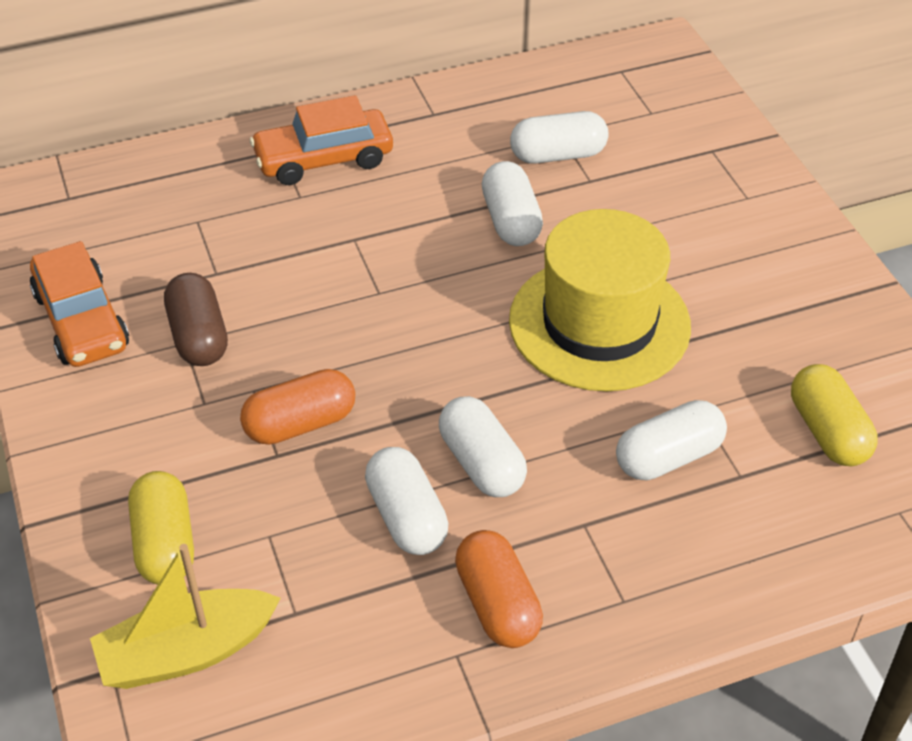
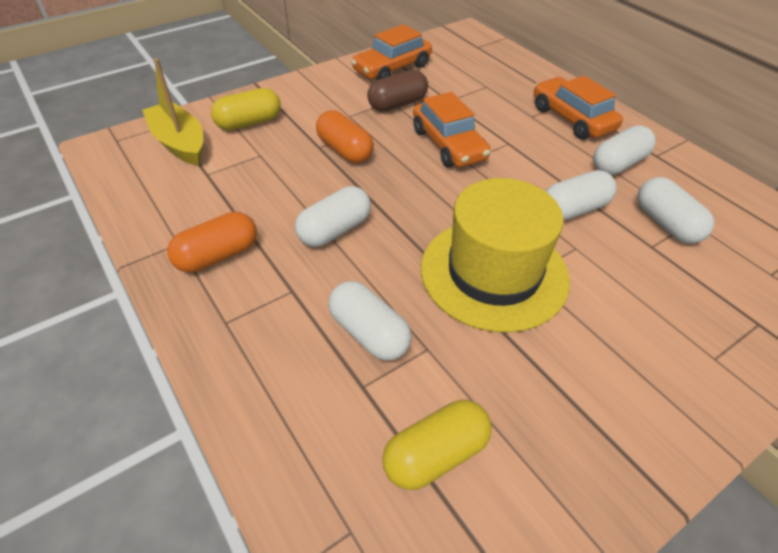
camera: 75 degrees right, 0 degrees up
white capsule [365,447,448,555] -> white capsule moved to [593,125,656,175]
none -> orange car [413,92,491,167]

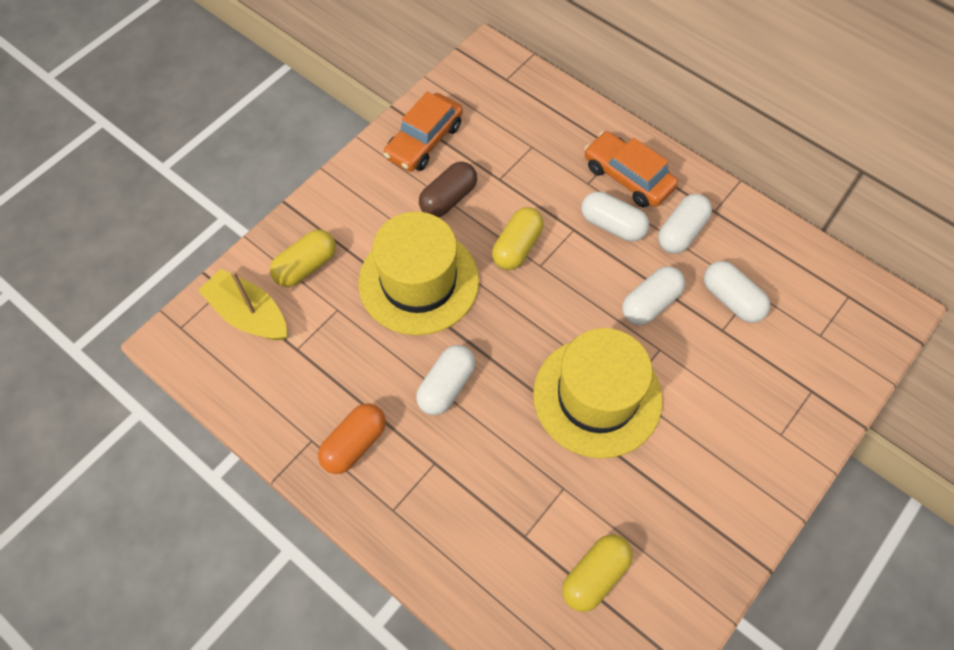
camera: 15 degrees left, 15 degrees up
orange capsule [316,110,374,163] -> yellow hat [358,212,479,335]
white capsule [328,281,412,361] -> white capsule moved to [581,191,649,242]
orange car [413,92,491,167] -> yellow capsule [492,207,544,270]

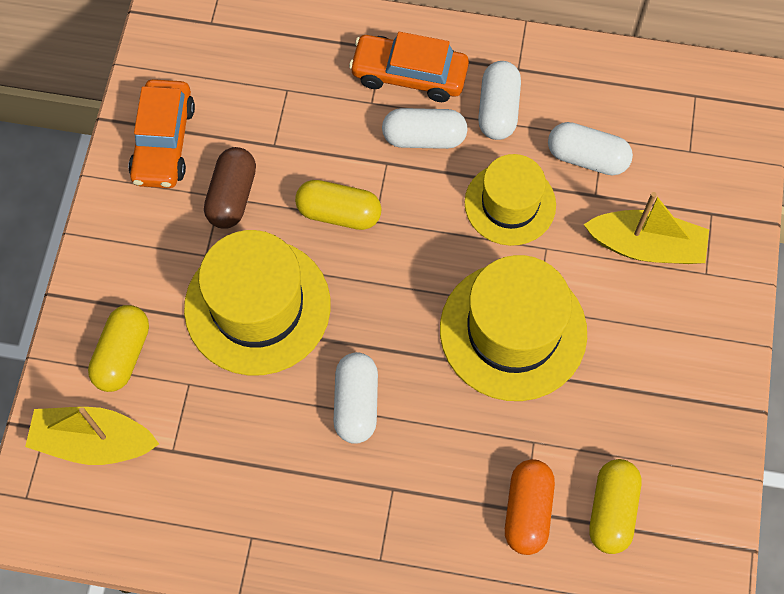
camera: 30 degrees left, 5 degrees up
orange capsule [318,404,386,474] -> orange capsule moved to [505,459,555,555]
yellow capsule [492,207,544,270] -> yellow capsule turned 75 degrees counterclockwise [295,180,382,230]
white capsule [622,266,685,325] -> yellow hat [465,154,556,246]
none -> yellow boat [584,192,709,264]

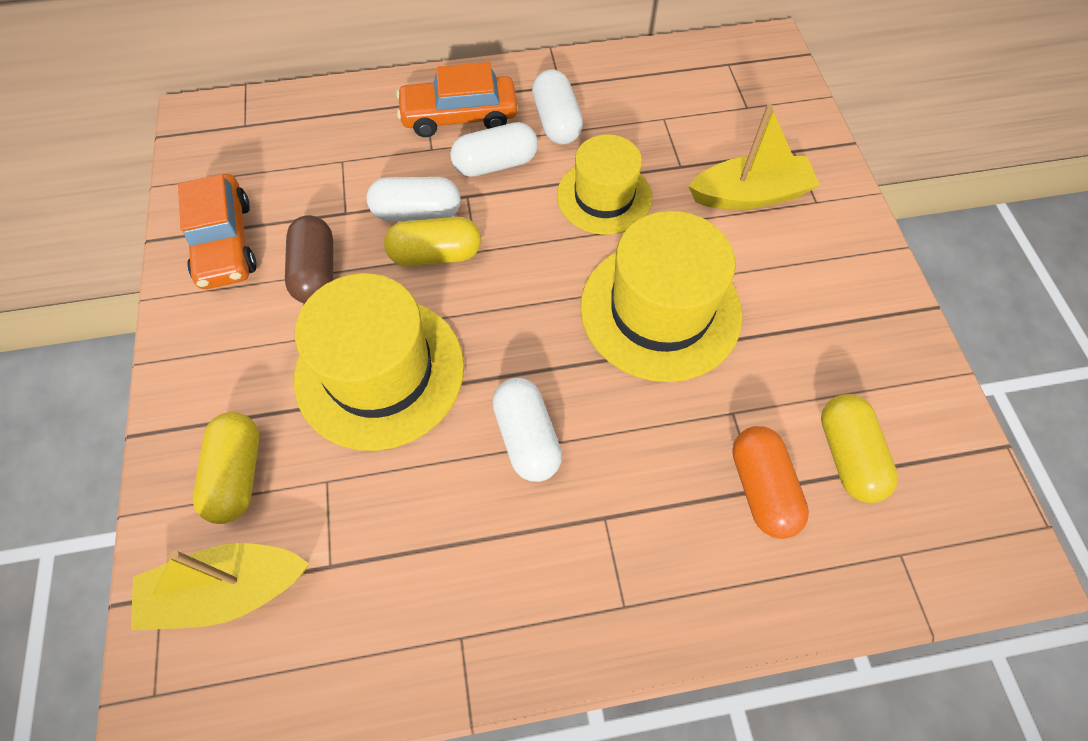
camera: 20 degrees left, 5 degrees down
white capsule [548,122,633,176] -> white capsule moved to [367,177,461,221]

